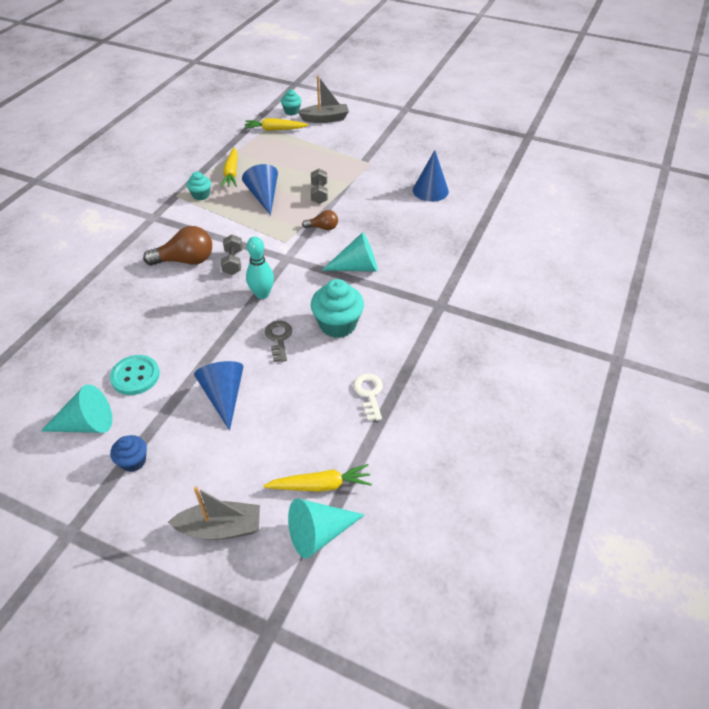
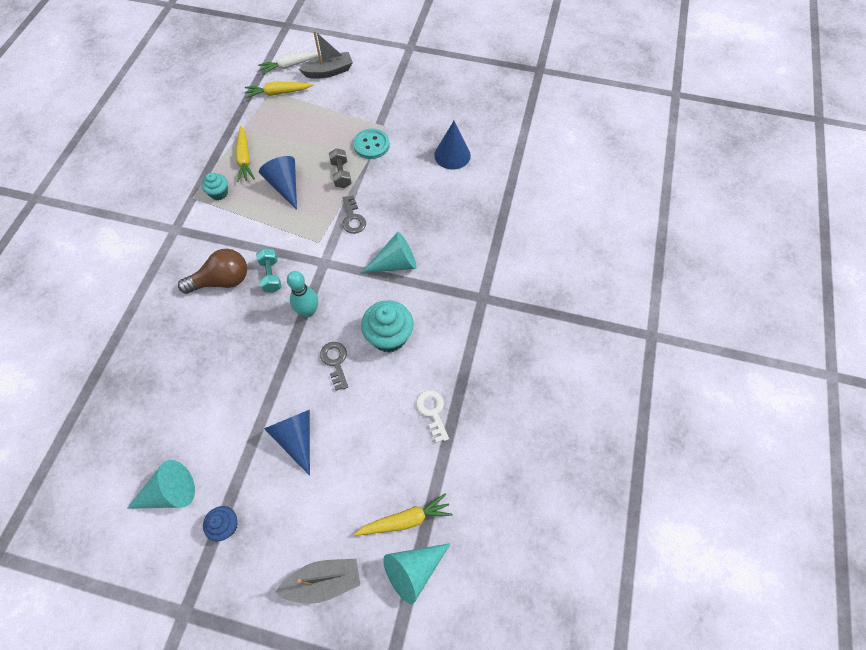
camera: 10 degrees left, 15 degrees up
turquoise button [110,355,160,395] -> turquoise button moved to [353,129,390,159]
grey dumbbell [221,234,243,275] -> turquoise dumbbell [256,248,281,293]
turquoise cupcake [281,89,302,115] -> white carrot [258,51,321,75]
brown light bulb [302,210,338,230] -> grey key [343,196,366,234]

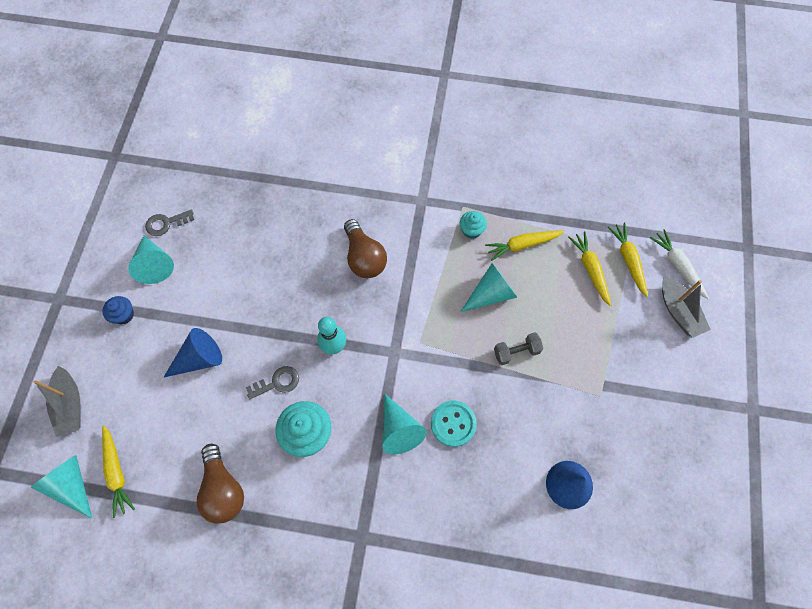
camera: 85 degrees right, 5 degrees up
turquoise dumbbell [256,248,281,293] -> none
blue cone [259,156,297,210] -> turquoise cone [460,263,517,312]
grey key [343,196,366,234] -> grey key moved to [145,209,194,236]
turquoise button [353,129,390,159] -> turquoise button moved to [431,400,477,447]
white key [416,390,449,443] -> brown light bulb [197,444,244,524]
none -> yellow carrot [568,231,611,306]

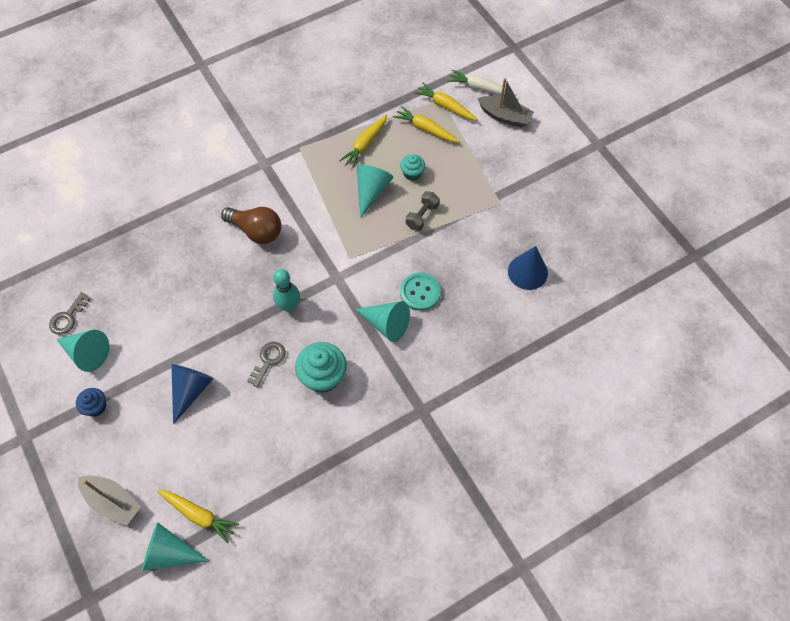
camera: 40 degrees left, 5 degrees down
brown light bulb [197,444,244,524] -> none
turquoise cupcake [460,211,487,239] -> turquoise cupcake moved to [400,154,425,181]

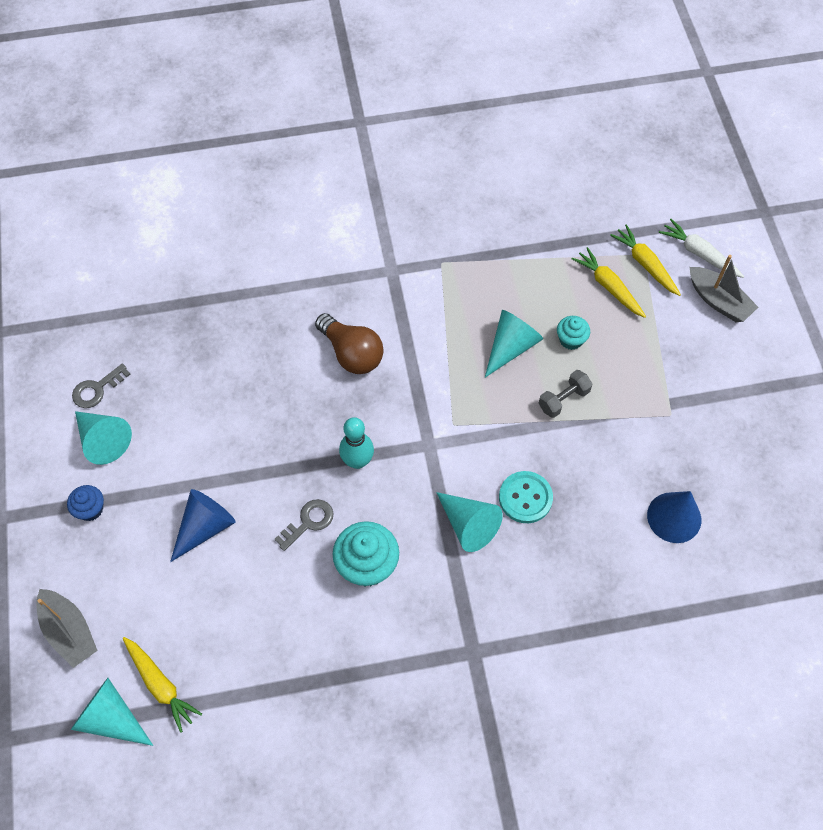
camera: 20 degrees right, 0 degrees up
yellow carrot [339,115,387,168] -> none

